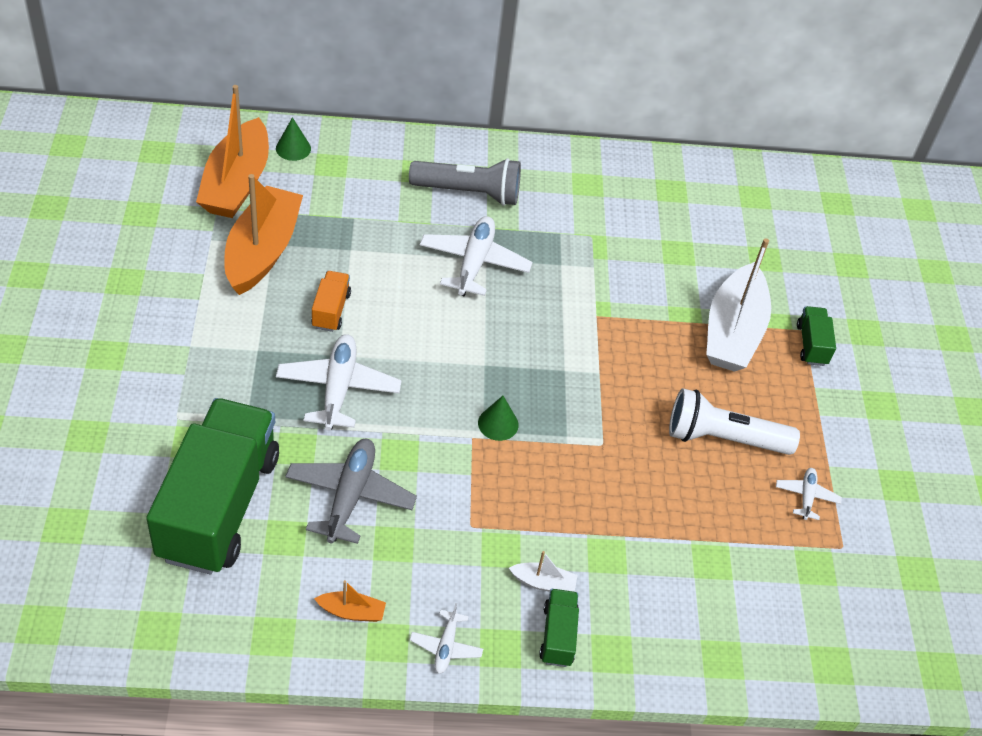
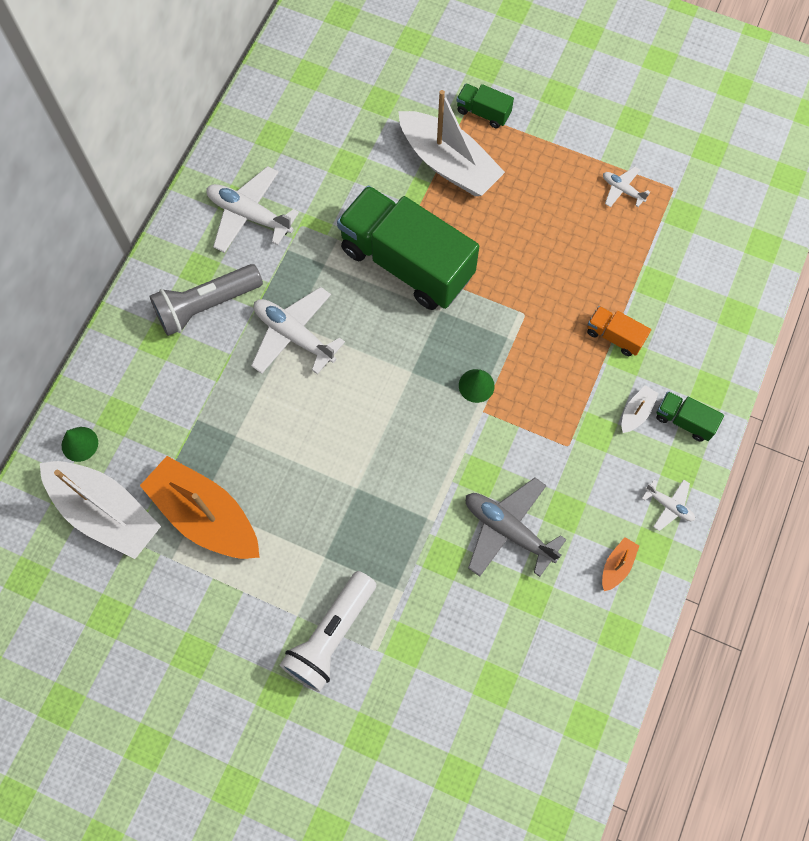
camera: 60 degrees left, 20 degrees up
green truck [146,398,279,574] -> green truck moved to [337,185,479,310]
orange boat [196,85,269,218] -> white boat [40,461,161,559]
white plane [276,334,402,431] -> white plane moved to [206,166,299,253]
orange truck [311,271,351,332] -> orange truck moved to [587,306,651,356]
grey flashlight [409,158,521,206] -> grey flashlight turned 150 degrees counterclockwise [150,264,263,336]
white flashlight [669,388,800,455] -> white flashlight moved to [280,571,376,692]

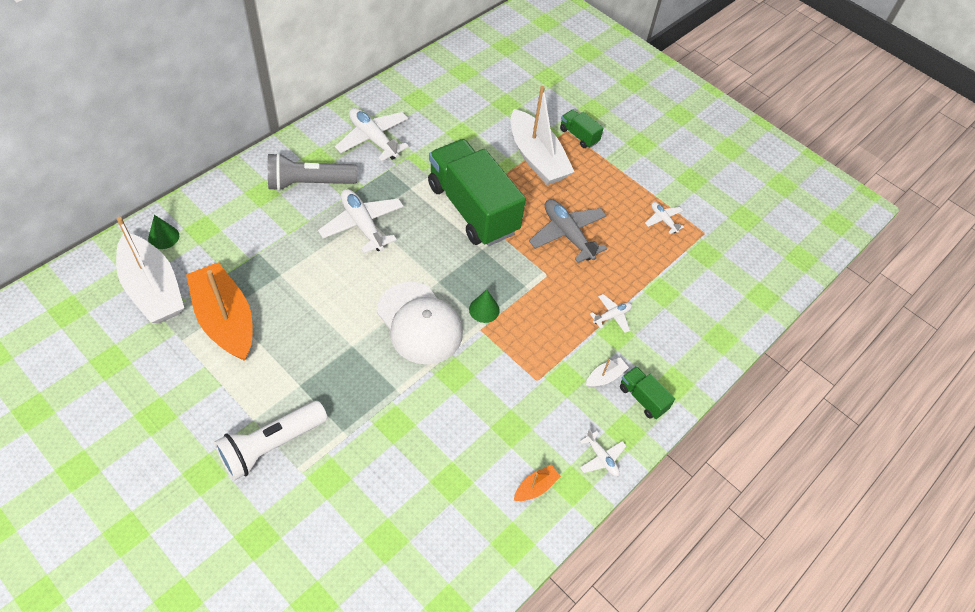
camera: 15 degrees right, 15 degrees down
grey plane [466,478,566,577] -> grey plane moved to [529,199,607,263]
orange truck [587,306,651,356] -> white plane [590,294,632,333]
none -> white cap [377,282,463,365]

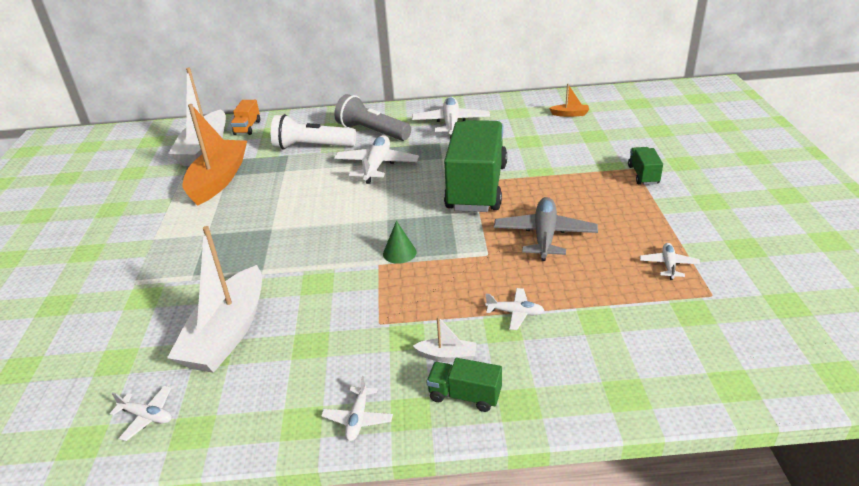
camera: 50 degrees right, 20 degrees down
green cone [148,215,179,249] -> orange truck [231,100,260,135]
white flashlight [214,401,327,481] -> white flashlight moved to [271,114,356,150]
white cap [377,282,463,365] -> none
white boat [511,86,574,185] -> white boat moved to [167,226,262,373]
orange boat [514,465,561,501] -> orange boat moved to [549,84,589,117]
green truck [620,366,675,419] -> green truck turned 75 degrees counterclockwise [427,358,502,412]
none -> white plane [110,386,172,441]

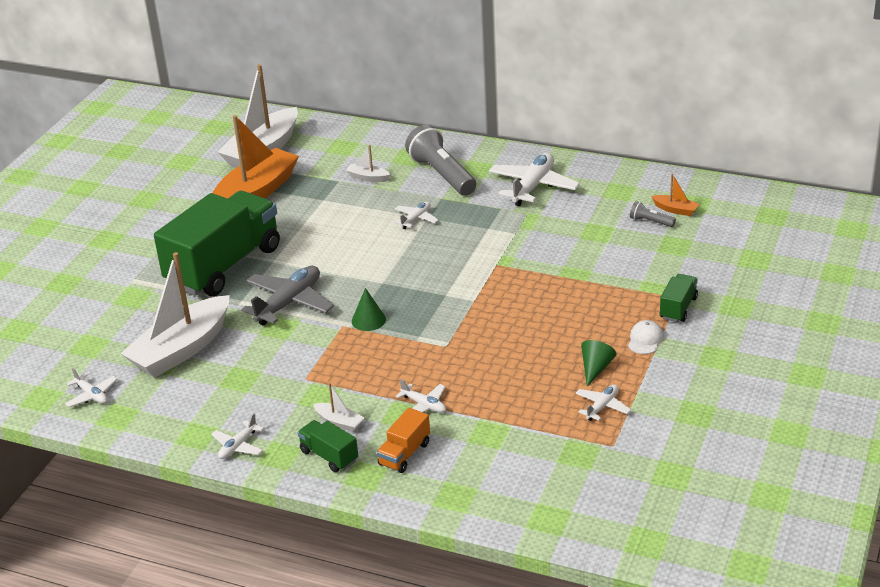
camera: 25 degrees right, 0 degrees up
orange truck [231,100,260,135] -> orange truck moved to [377,408,430,473]
white flashlight [271,114,356,150] -> white boat [346,145,391,182]
white plane [334,135,419,184] -> white plane [394,201,439,229], size x0.52
green truck [444,120,507,212] -> green truck moved to [154,191,280,296]
grey plane [494,197,598,261] -> grey plane moved to [241,266,334,326]
none -> green cone [581,340,617,386]
none -> white cap [628,320,664,354]
none -> grey flashlight [630,201,676,227]

